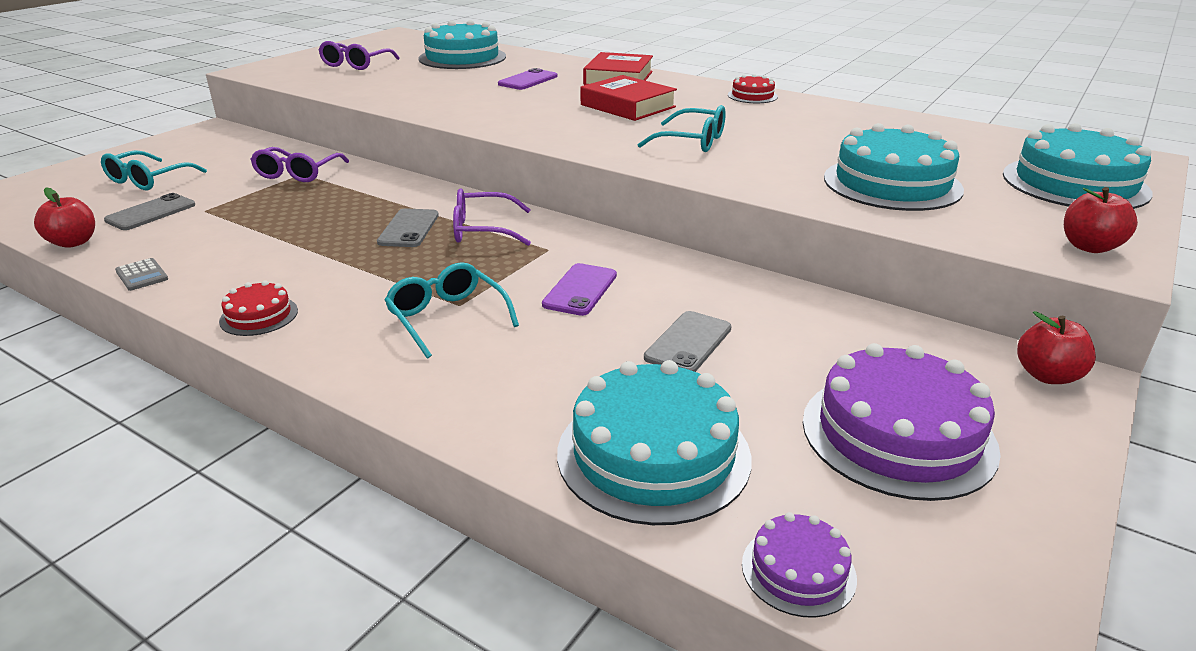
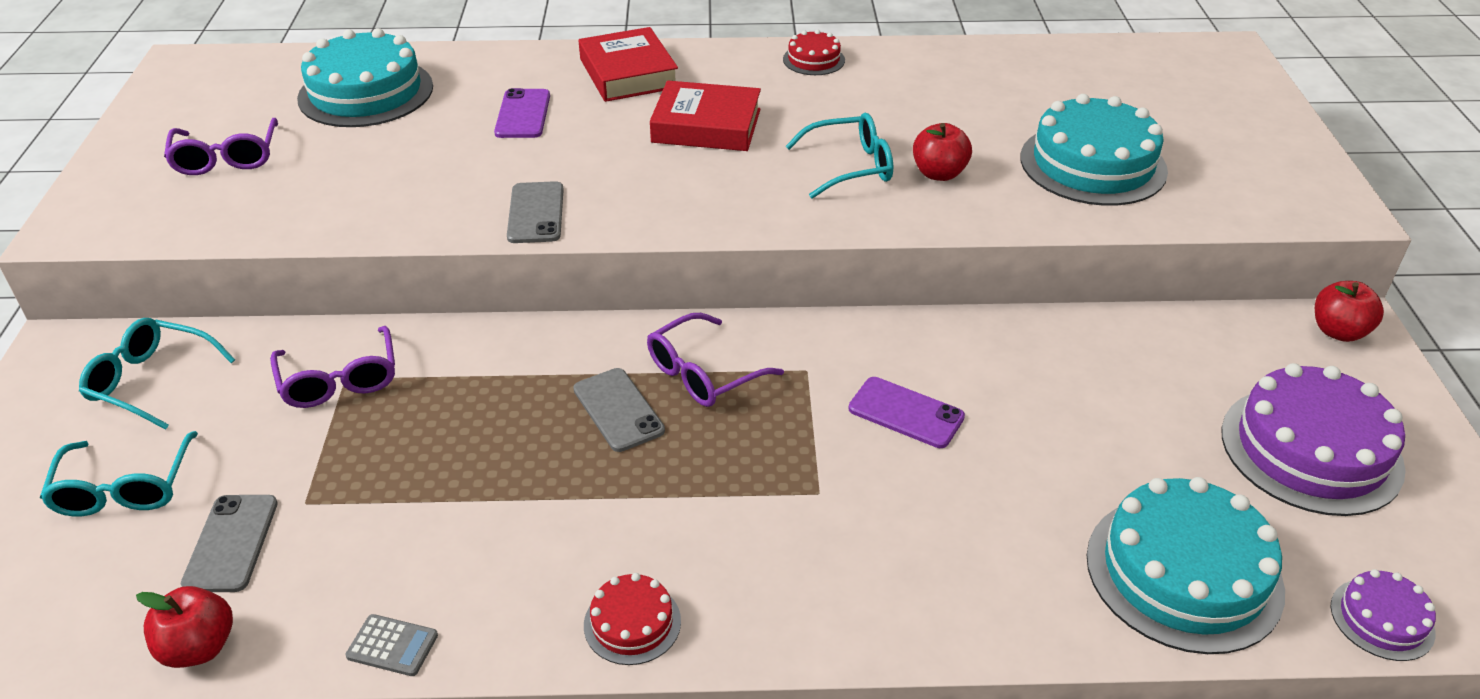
camera: 35 degrees left, 10 degrees up
turquoise glasses [385,262,519,359] -> turquoise glasses moved to [79,318,235,430]
purple phone [542,263,617,316] -> purple phone turned 45 degrees counterclockwise [849,377,965,448]
grey phone [644,311,731,372] -> grey phone moved to [507,181,564,243]
turquoise cake [1003,123,1153,209] -> none
red apple [1064,187,1138,253] -> red apple moved to [913,123,972,181]

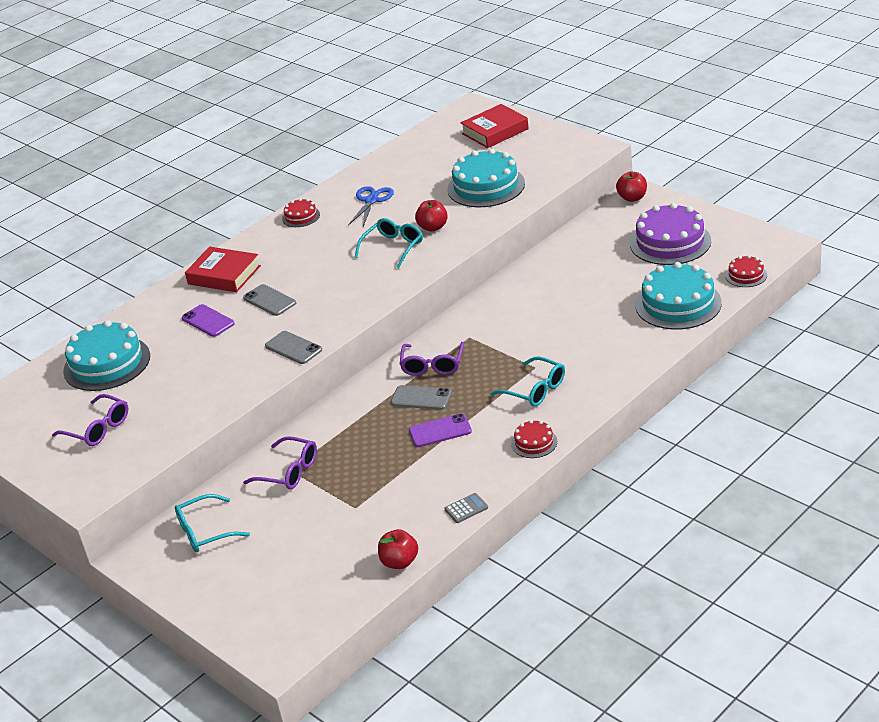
camera: 40 degrees left, 5 degrees down
turquoise glasses [40,431,198,517] -> turquoise glasses moved to [490,356,565,407]
grey phone [181,495,278,592] -> grey phone moved to [243,284,296,316]
red book [650,81,761,151] -> red book moved to [460,104,529,148]
purple phone [849,377,965,448] -> purple phone moved to [409,414,472,447]
purple cake [1331,569,1436,661] -> red cake [725,255,767,287]
none -> blue scissors [348,186,394,226]

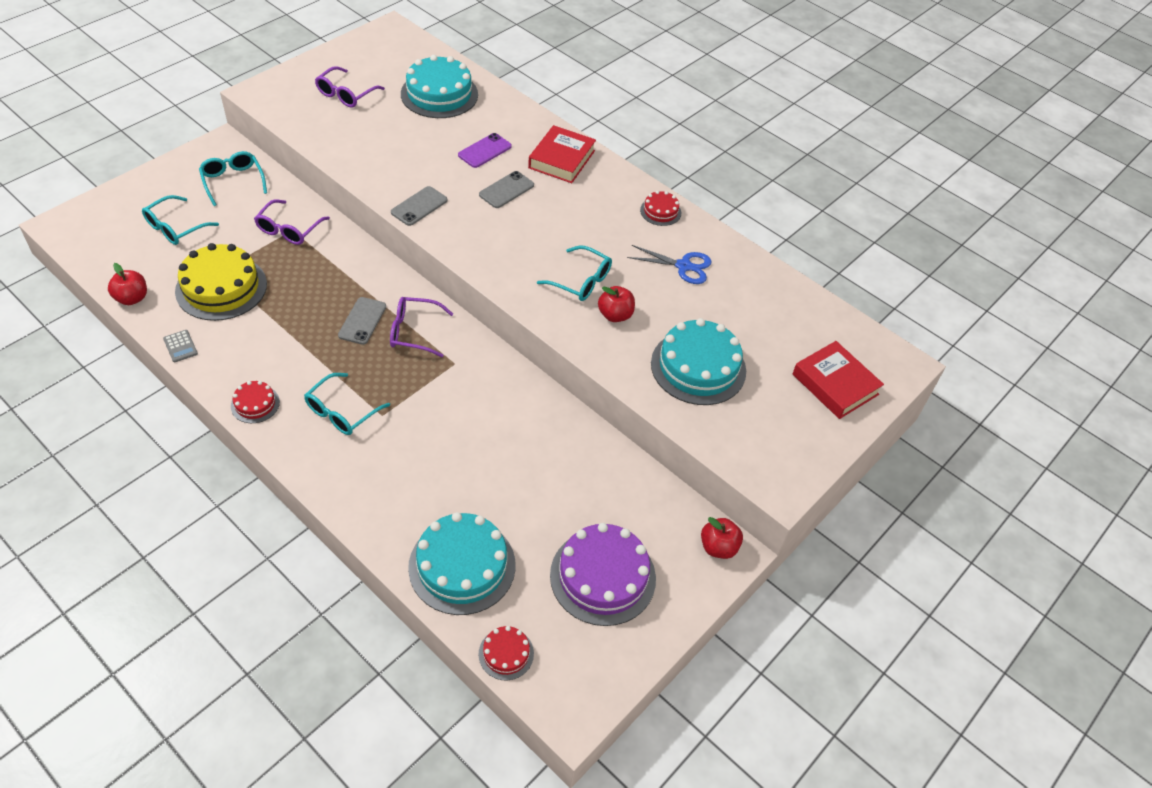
camera: 80 degrees right, 15 degrees up
purple phone [409,414,472,447] -> none
none -> turquoise glasses [142,195,219,245]
none -> yellow cake [175,243,267,321]

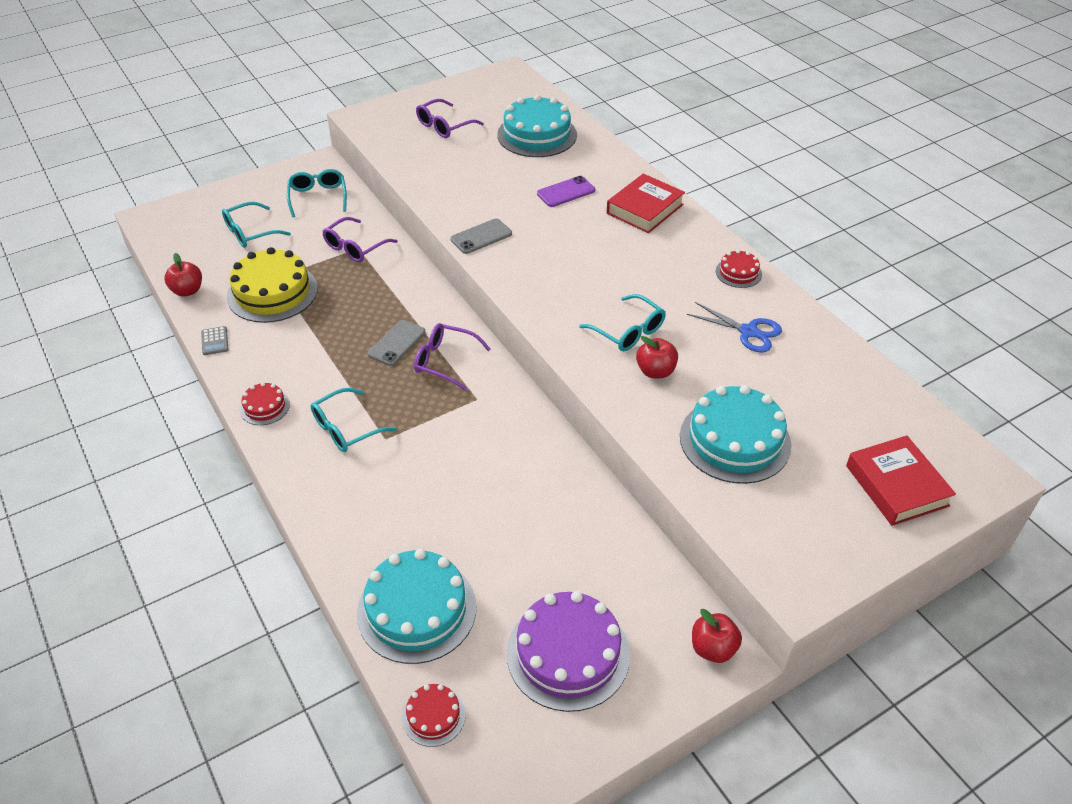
camera: 20 degrees right, 5 degrees down
grey phone [479,171,534,208] -> none

